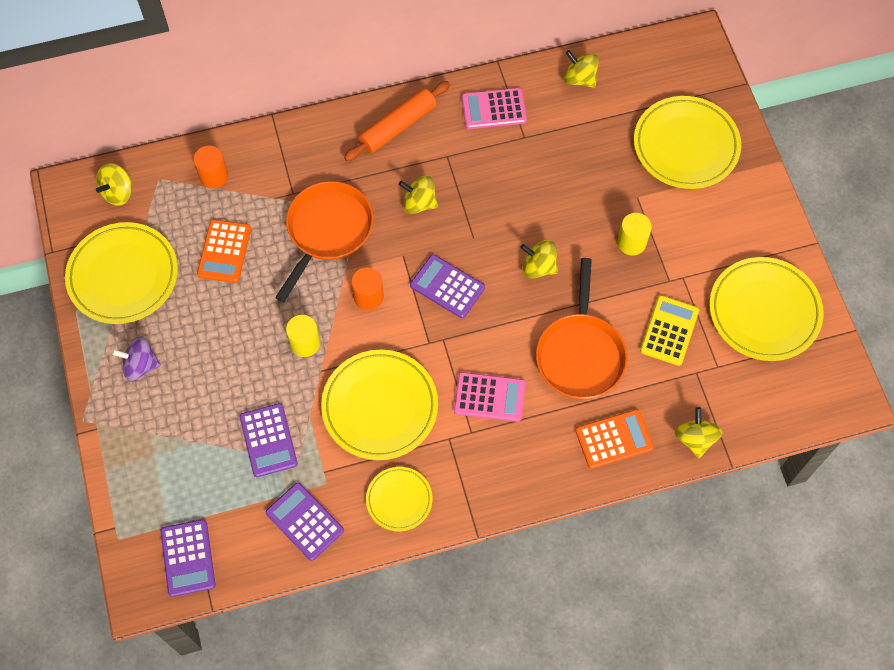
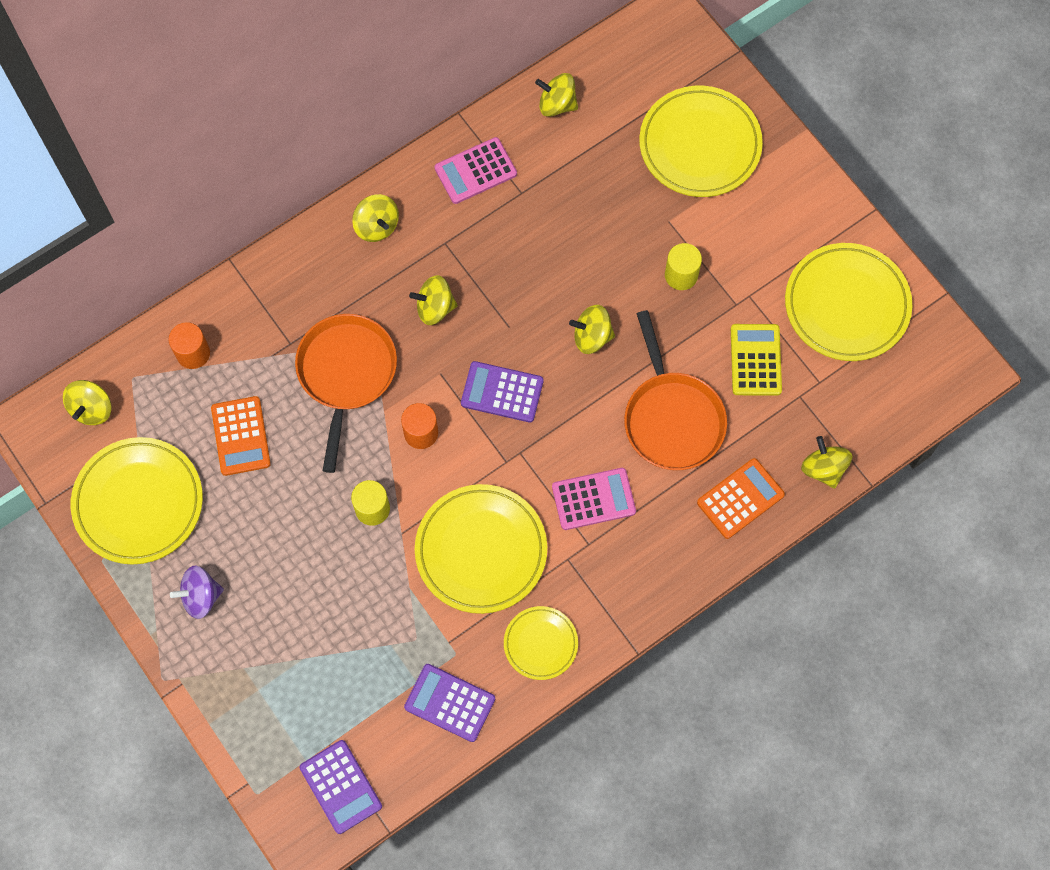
camera: 20 degrees left, 5 degrees up
purple calculator [240,403,298,477] -> none
orange rolling pin [344,81,450,161] -> yellow spinning top [352,194,399,242]

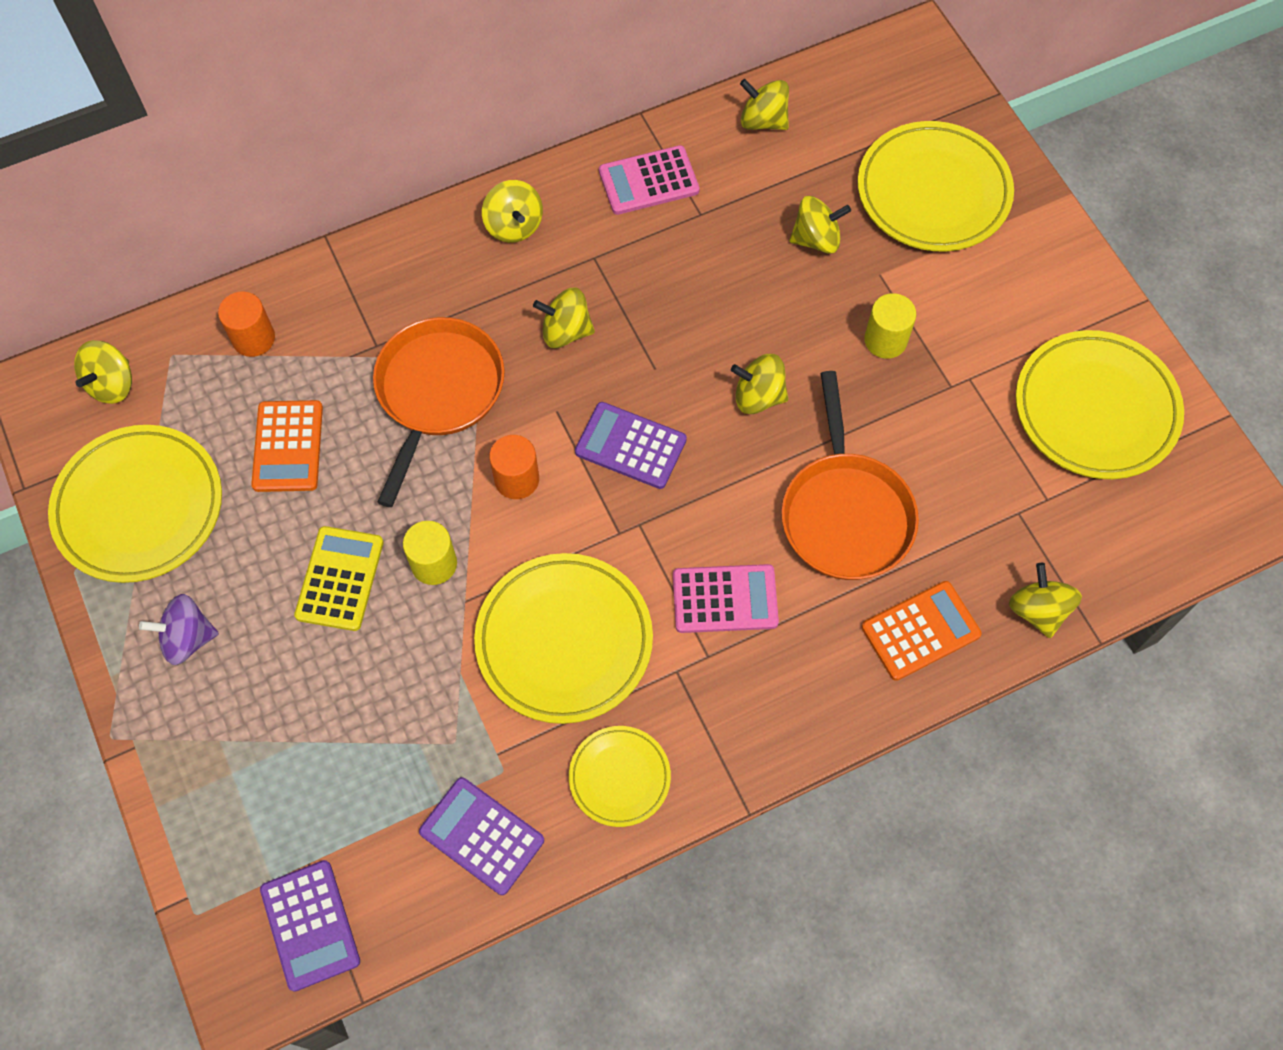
camera: 10 degrees right, 5 degrees down
yellow calculator [731,324,782,396] -> yellow calculator moved to [294,526,384,631]
none -> yellow spinning top [789,196,851,254]

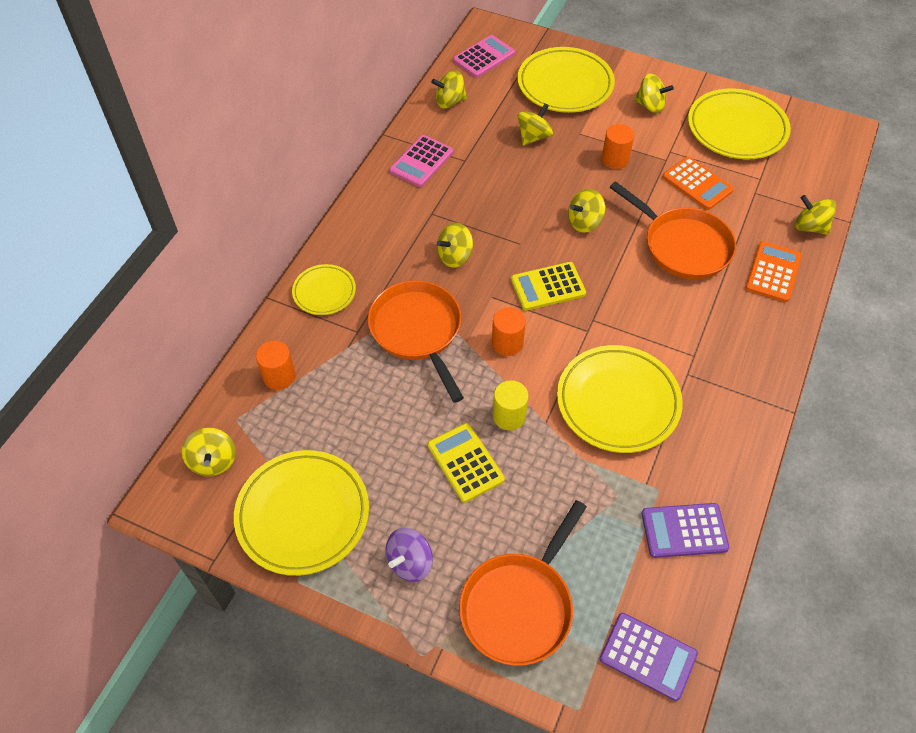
camera: 40 degrees left, 10 degrees down
orange calculator [251,400,323,492] -> orange calculator moved to [663,157,734,210]
yellow spinning top [482,180,543,243] -> yellow spinning top moved to [634,74,674,113]
yellow plate [569,726,671,827] -> yellow plate moved to [292,264,356,315]
purple calculator [575,402,687,489] -> yellow calculator [511,262,586,311]
pink calculator [673,564,779,633] -> pink calculator moved to [453,35,515,78]
yellow cylinder [864,293,916,359] -> orange cylinder [602,124,634,169]
none -> orange pan [459,500,587,666]

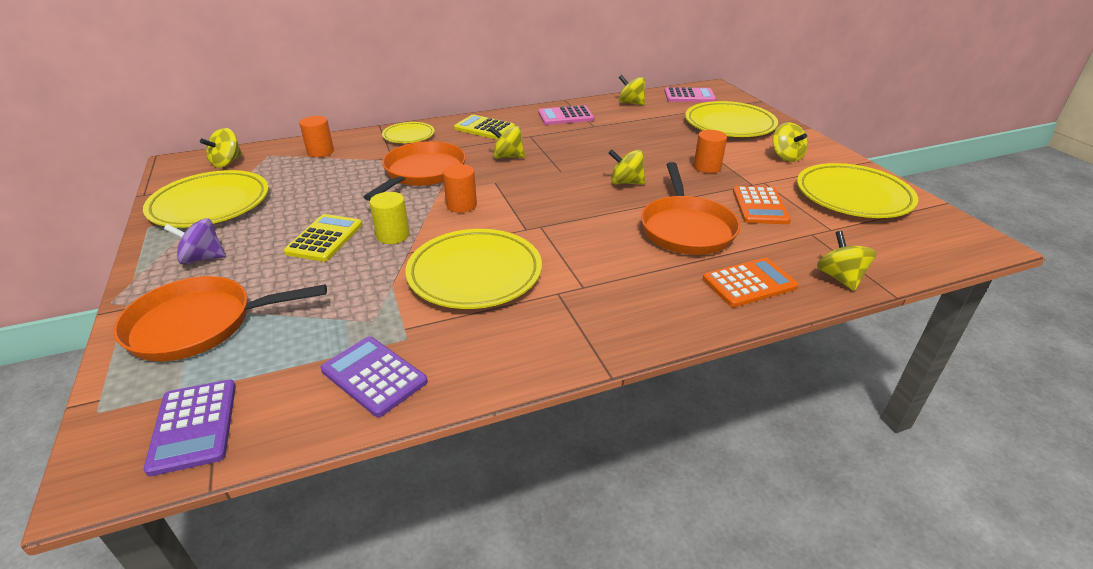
camera: 45 degrees right, 20 degrees down
yellow calculator [511,262,586,311] -> yellow calculator moved to [454,115,515,139]
yellow spinning top [518,103,553,146] -> none

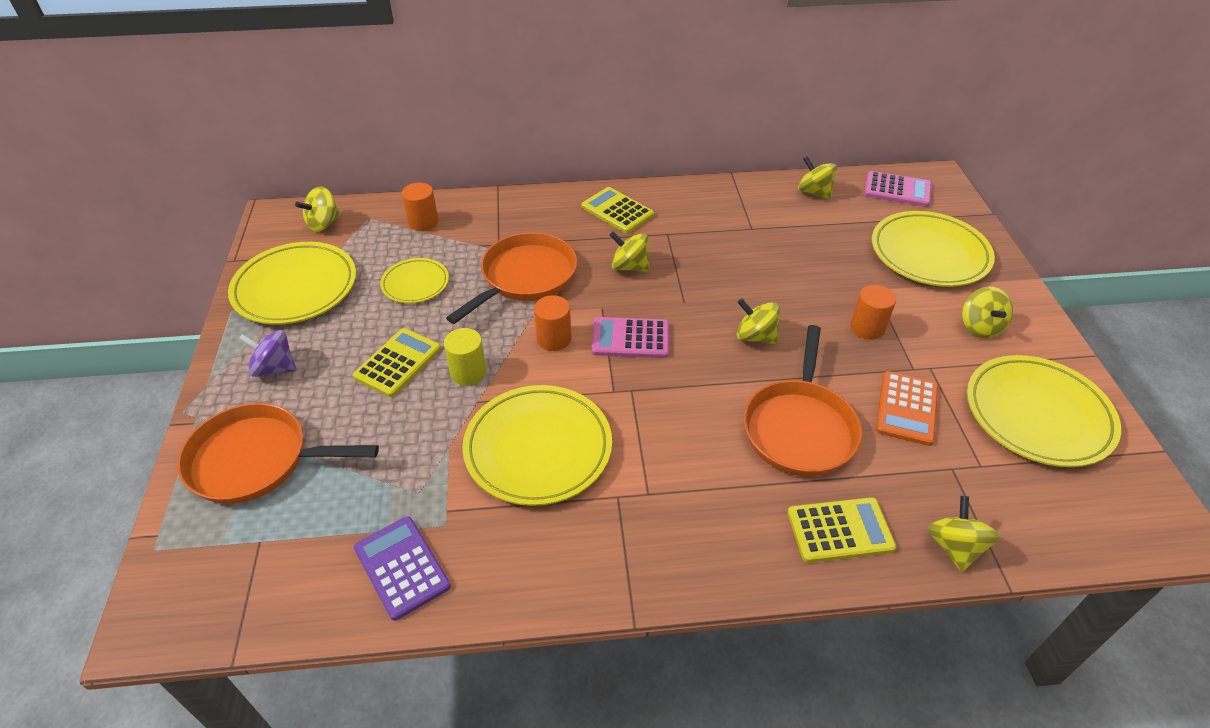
camera: 15 degrees right, 10 degrees up
purple calculator [143,380,236,476] -> none
yellow plate [382,122,434,143] -> yellow plate moved to [380,258,449,303]
pink calculator [538,105,594,125] -> pink calculator moved to [591,317,669,358]
orange calculator [703,258,799,307] -> yellow calculator [787,497,896,563]

